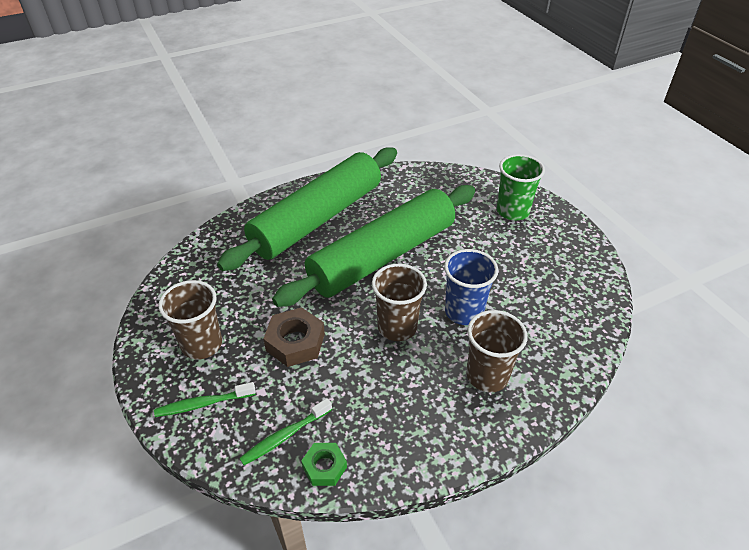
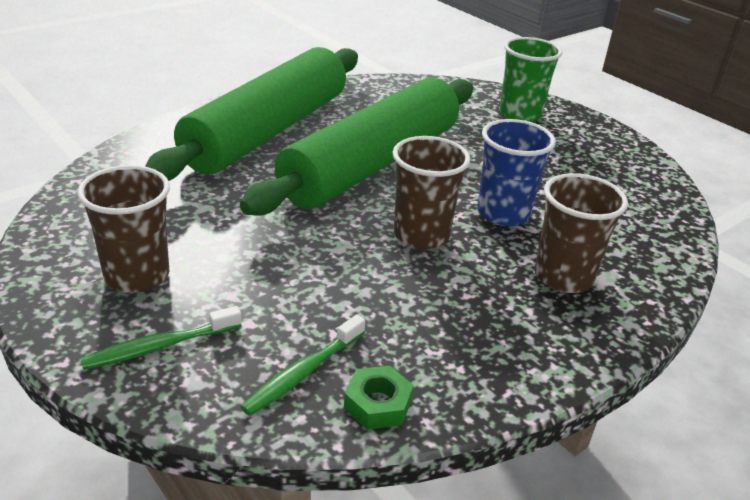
camera: 15 degrees left, 10 degrees down
brown nut [263,307,325,367] -> none

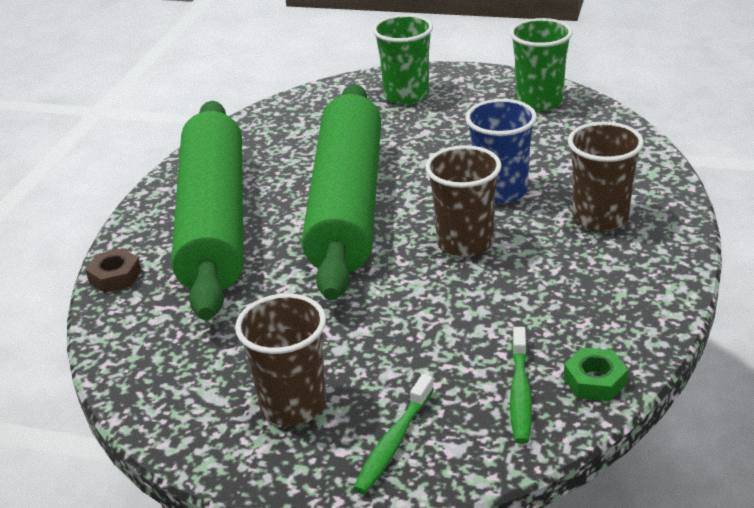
camera: 30 degrees left, 0 degrees up
none -> brown nut [85,248,142,293]
none -> green cup [510,18,573,111]

